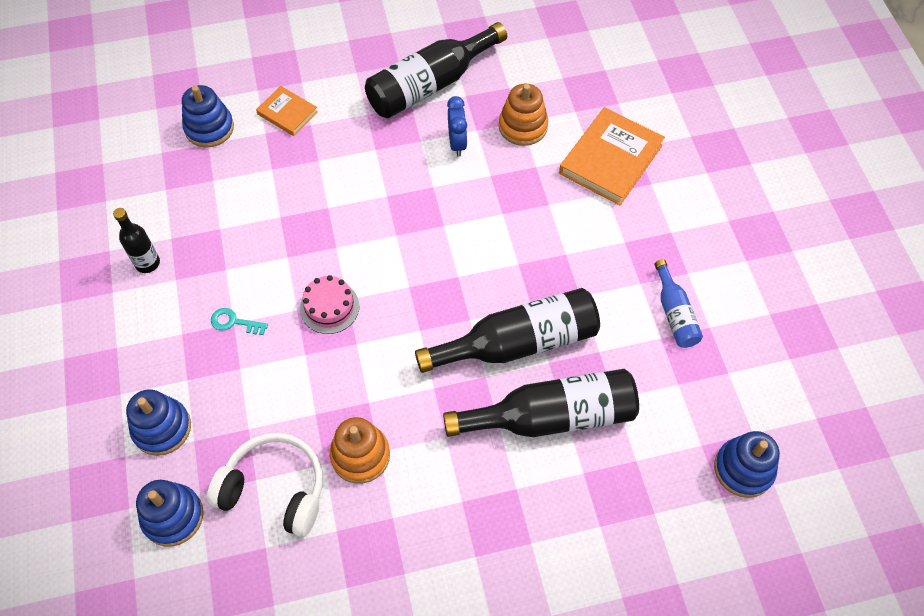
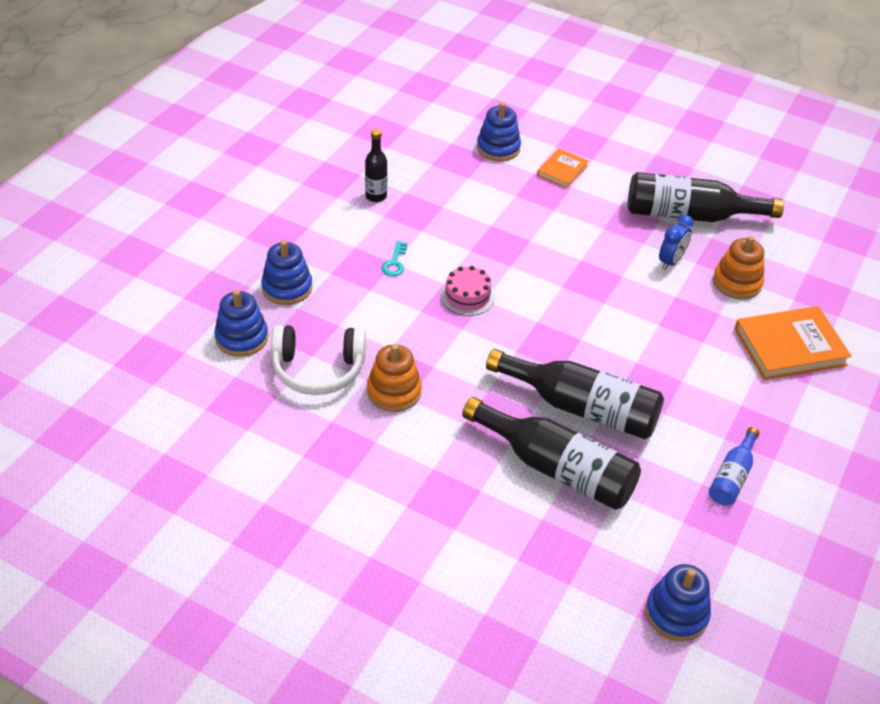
camera: 40 degrees right, 15 degrees down
white headphones [207,433,323,537] -> white headphones turned 120 degrees clockwise [271,325,366,395]
turquoise key [211,308,268,335] -> turquoise key turned 135 degrees counterclockwise [381,241,407,276]
orange book [256,86,318,136] -> orange book turned 45 degrees clockwise [537,149,589,188]

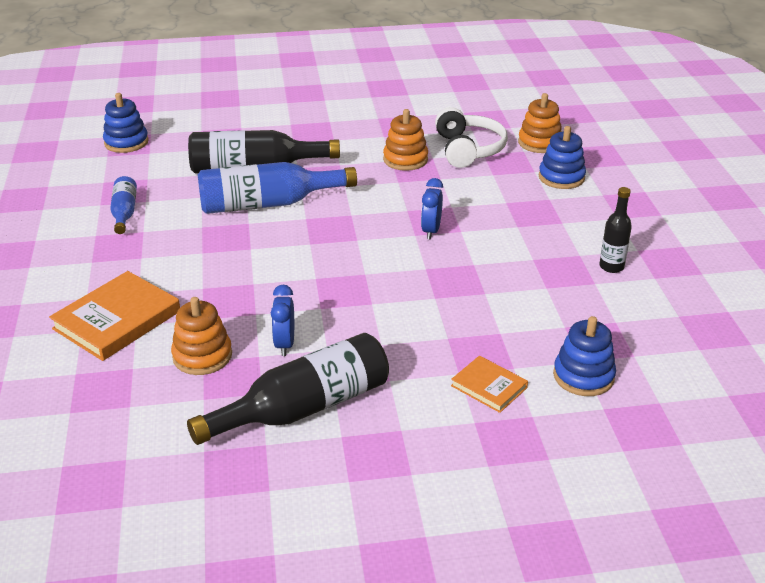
camera: 145 degrees right, 10 degrees down
blue stacking toy [214,290,268,357] -> orange stacking toy [518,93,562,153]
white headphones [271,325,366,395] -> white headphones turned 120 degrees clockwise [435,107,508,168]
turquoise key [381,241,407,276] -> none
pink cake [441,266,495,316] -> blue clock [421,178,443,239]
black bottle [486,349,664,439] -> blue bottle [198,162,357,214]
orange book [537,149,589,188] -> orange book turned 45 degrees counterclockwise [451,356,528,413]

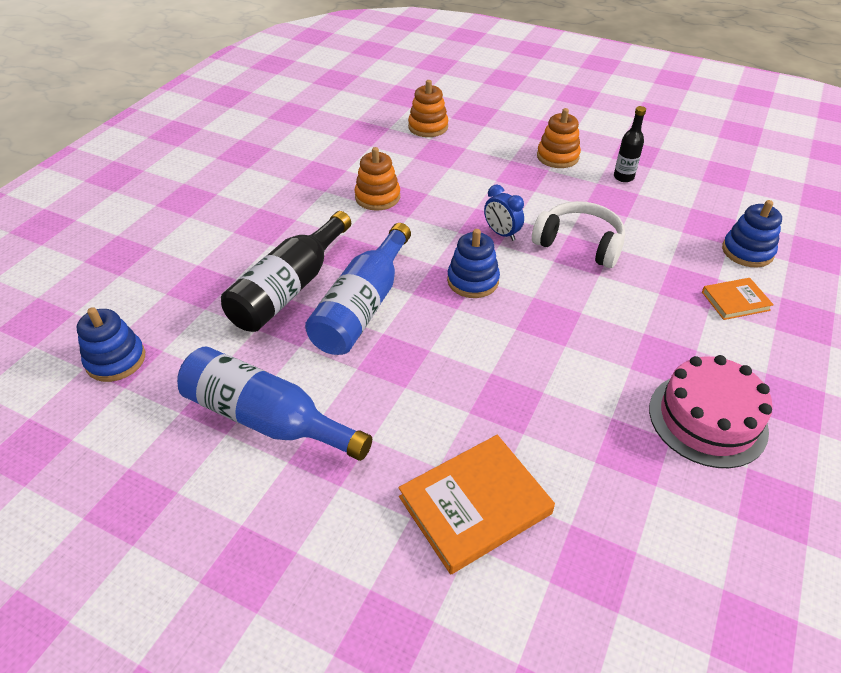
camera: 55 degrees left, 10 degrees up
orange book [49,271,180,361] -> orange book turned 75 degrees clockwise [398,435,555,574]
blue bottle [110,176,137,234] -> blue bottle [177,346,372,461], size x1.89
orange stacking toy [171,297,232,375] -> orange stacking toy moved to [537,108,581,168]
black bottle [187,333,389,445] -> pink cake [649,355,773,468]
blue clock [271,285,294,356] -> none
white headphones [435,107,508,168] -> white headphones moved to [532,201,625,268]
blue stacking toy [539,126,586,189] -> blue stacking toy moved to [447,229,500,298]

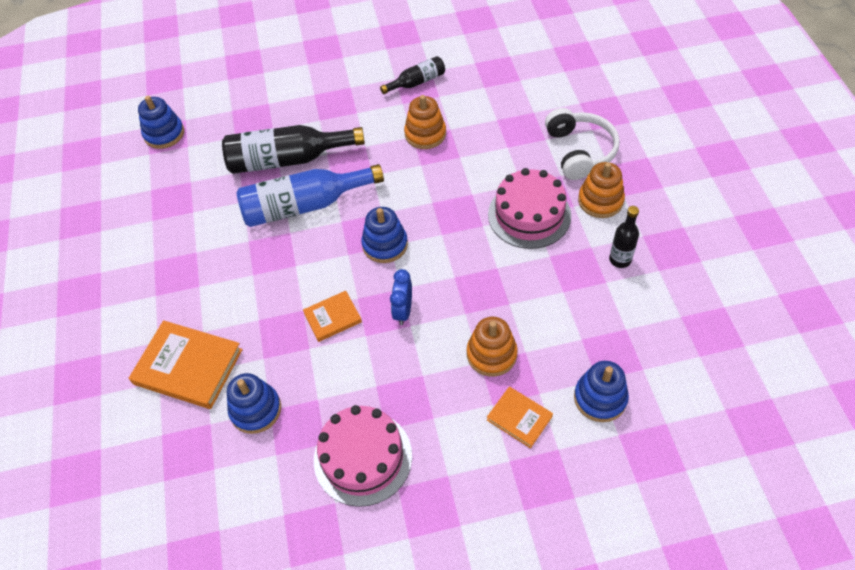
camera: 55 degrees right, 10 degrees up
blue bottle [177,346,372,461] -> none
orange stacking toy [408,80,448,137] -> orange stacking toy moved to [467,317,518,377]
blue clock [484,184,524,241] -> blue clock moved to [390,269,412,325]
white headphones [532,201,625,268] -> white headphones moved to [545,108,620,180]
none -> blue stacking toy [227,373,281,434]
none -> orange book [303,291,362,342]
none -> black bottle [380,56,445,94]
none -> pink cake [488,168,571,249]

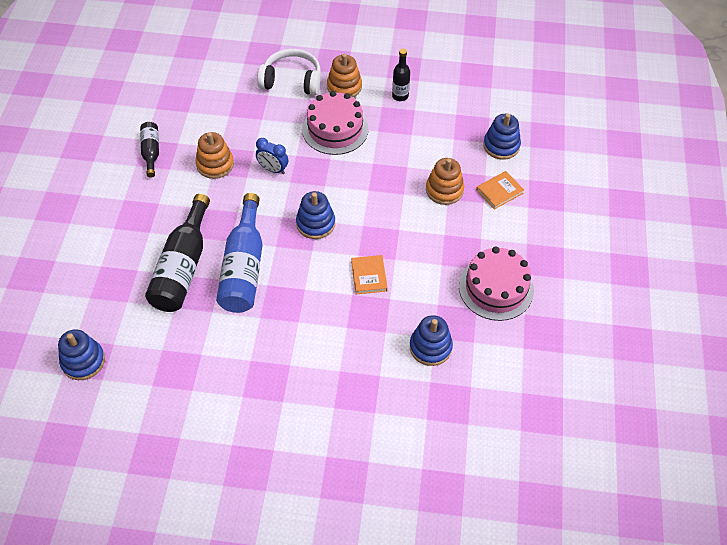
camera: 75 degrees left, 0 degrees up
orange book [129,320,243,409] -> none
blue clock [390,269,412,325] -> blue clock moved to [256,138,288,174]

